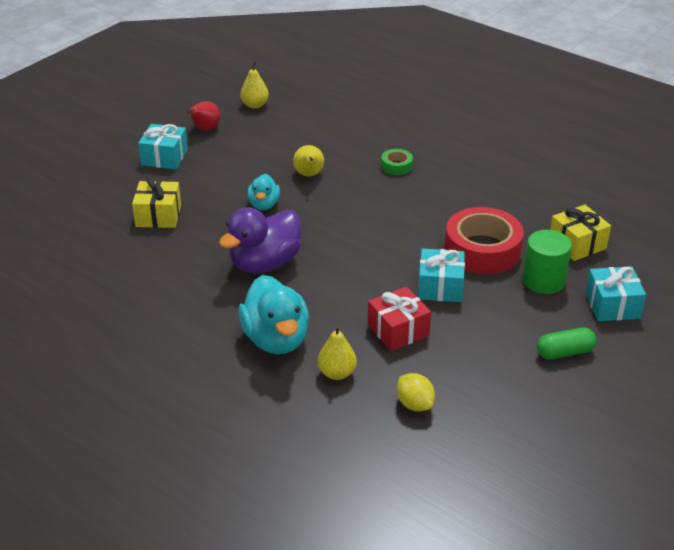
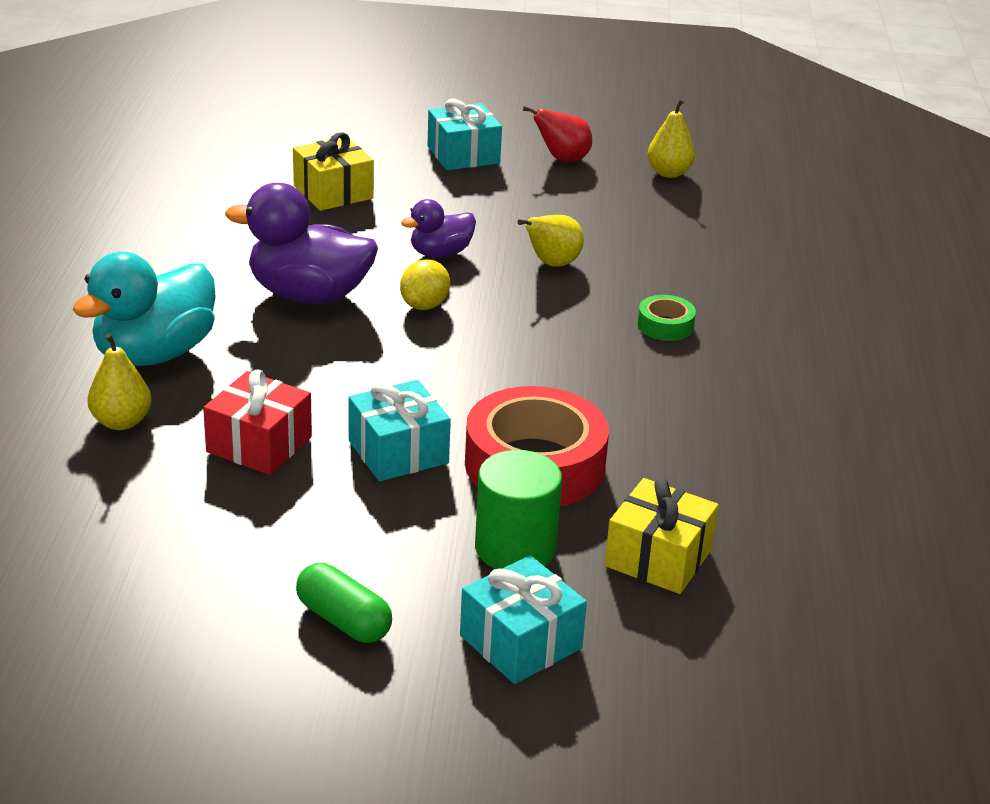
camera: 55 degrees right, 5 degrees down
turquoise duck [247,174,280,210] -> purple duck [401,199,476,258]
yellow lemon [397,373,435,411] -> yellow lemon moved to [400,259,450,310]

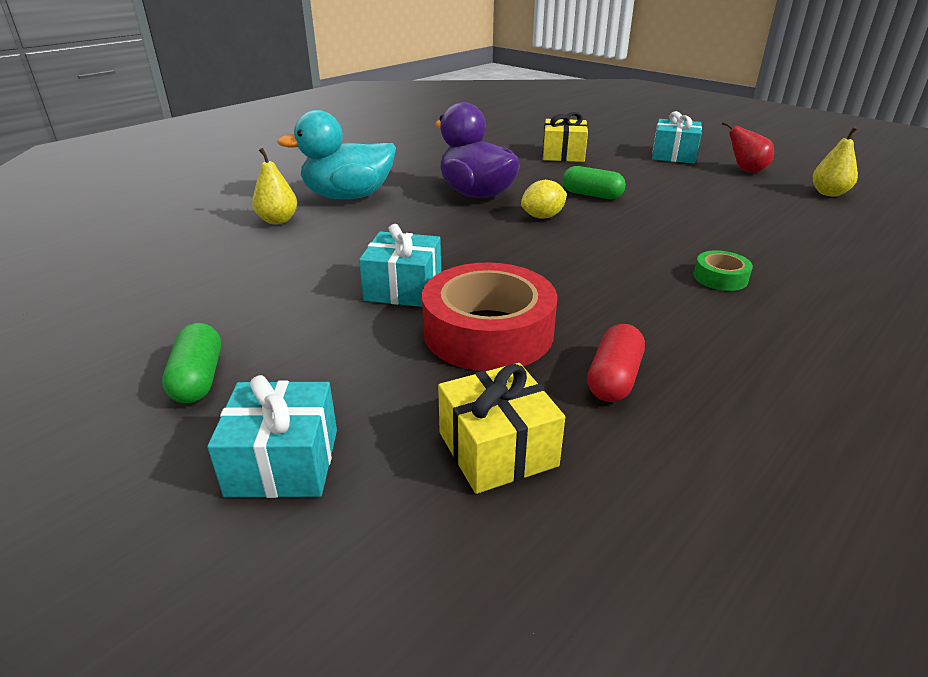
camera: 40 degrees right, 0 degrees up
red gift [203,369,312,475] -> none
purple duck [401,199,476,258] -> green capsule [562,166,626,199]
green cylinder [475,450,562,569] -> none
yellow pear [518,215,584,266] -> none
none -> red capsule [587,324,645,402]

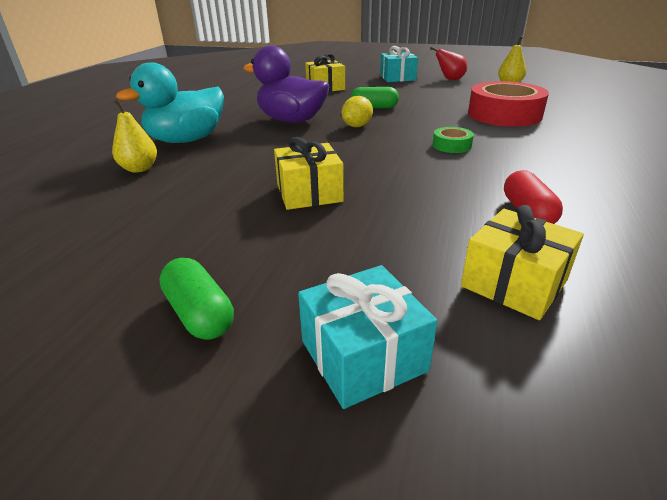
camera: 25 degrees left, 0 degrees up
turquoise gift [359,224,441,307] -> yellow gift [274,137,344,210]
red tape [422,262,557,371] -> red tape moved to [468,81,549,127]
green tape [694,250,753,291] -> green tape moved to [433,127,474,153]

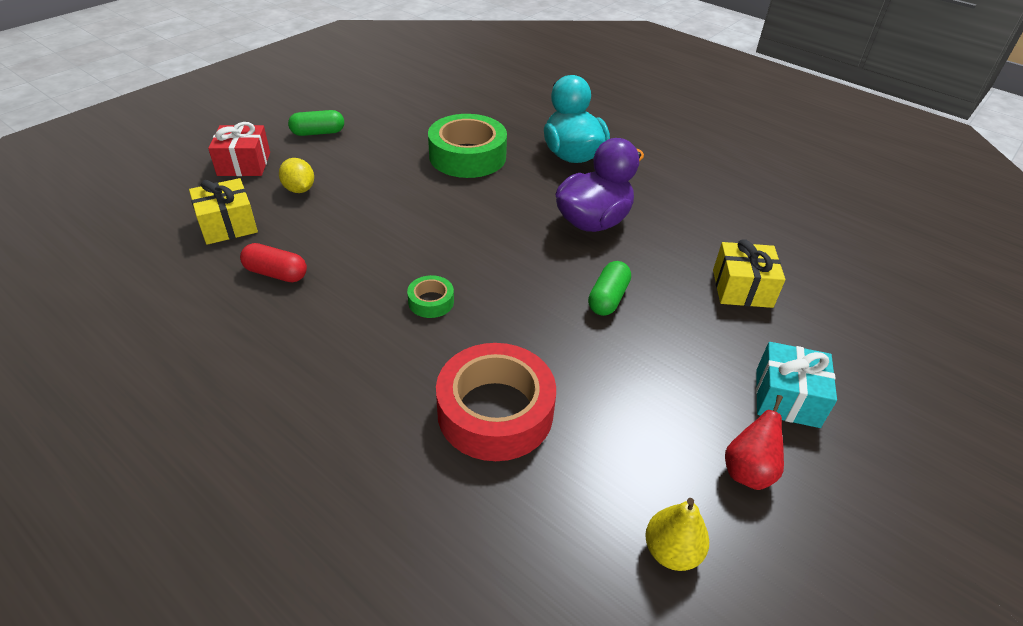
camera: 110 degrees right, 10 degrees up
yellow pear [112,99,157,173] -> none
yellow gift [274,137,344,210] -> none
turquoise gift [298,265,437,409] -> red gift [208,122,270,176]
yellow lemon [342,96,373,127] -> yellow lemon moved to [279,158,314,193]
none -> green tape [428,114,507,178]

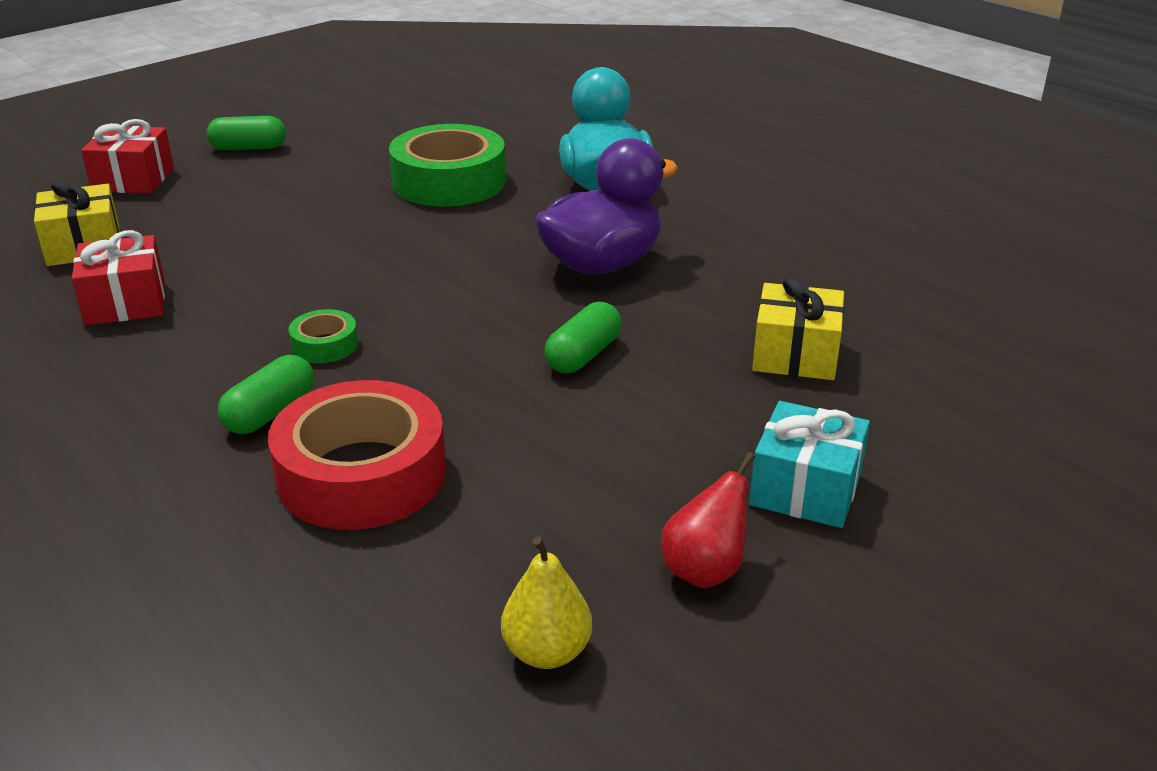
camera: 10 degrees right, 10 degrees down
red capsule [240,243,307,282] -> red gift [72,230,165,326]
yellow lemon [279,158,314,193] -> none
none -> green capsule [218,355,314,434]

